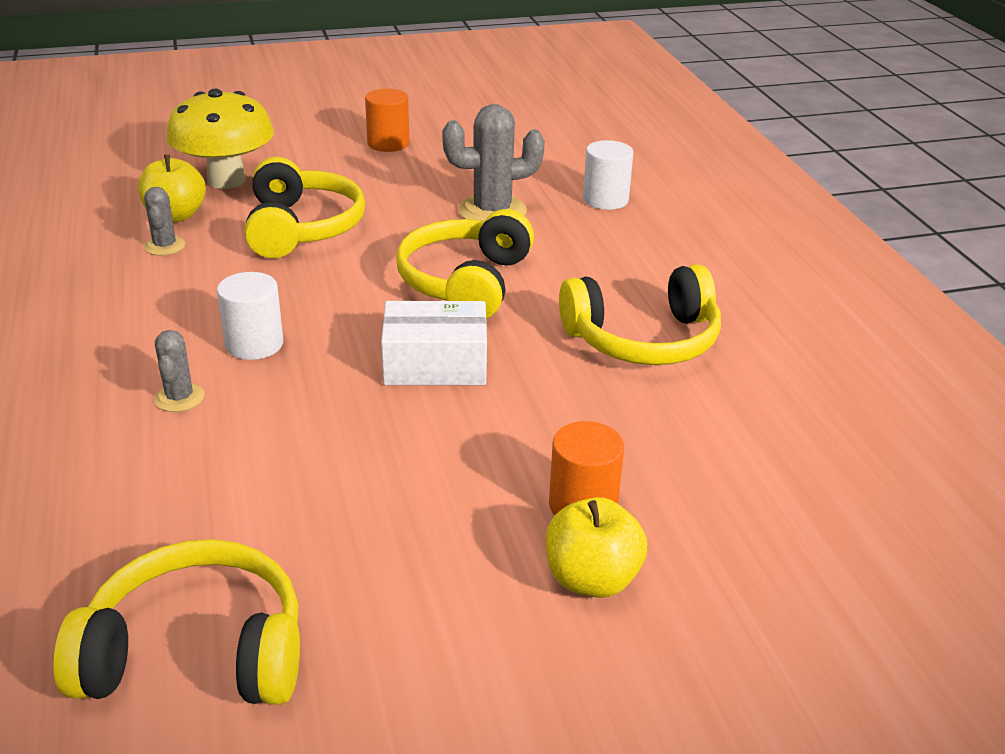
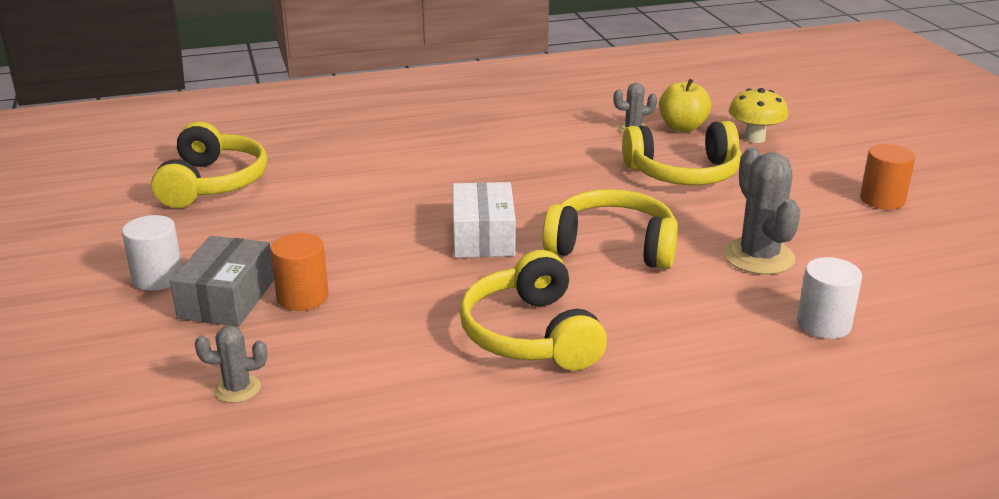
camera: 90 degrees right, 5 degrees down
grey cactus [154,330,205,412] -> grey cactus moved to [195,325,267,403]
yellow mushroom [166,89,274,189] -> yellow mushroom [729,88,788,143], size x0.65
white cylinder [217,272,283,360] -> white cylinder moved to [122,215,182,291]
yellow apple [546,497,647,598] -> grey box [170,236,274,327]

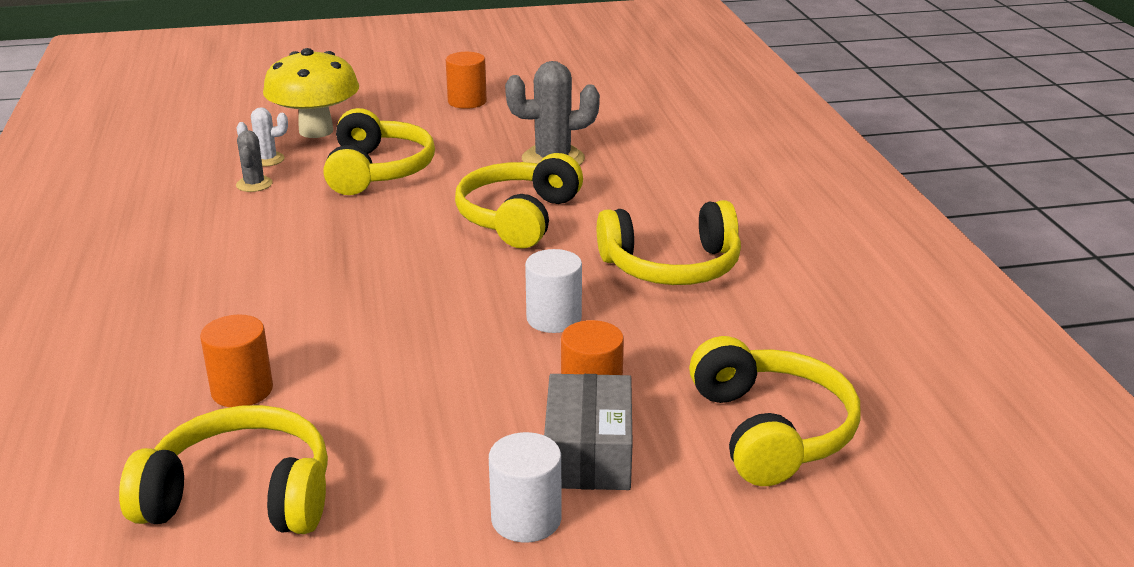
camera: 85 degrees left, 0 degrees up
grey box [170,236,274,327] -> grey box turned 75 degrees clockwise [544,374,633,490]
grey cactus [195,325,267,403] -> yellow headphones [689,336,861,486]
white box [452,182,516,258] -> none
yellow apple [659,79,712,132] -> white cactus [237,107,288,167]
yellow mushroom [729,88,788,143] -> yellow mushroom [263,48,359,138], size x1.53
white cylinder [797,257,862,339] -> white cylinder moved to [525,249,582,333]
none -> orange cylinder [200,315,273,407]

